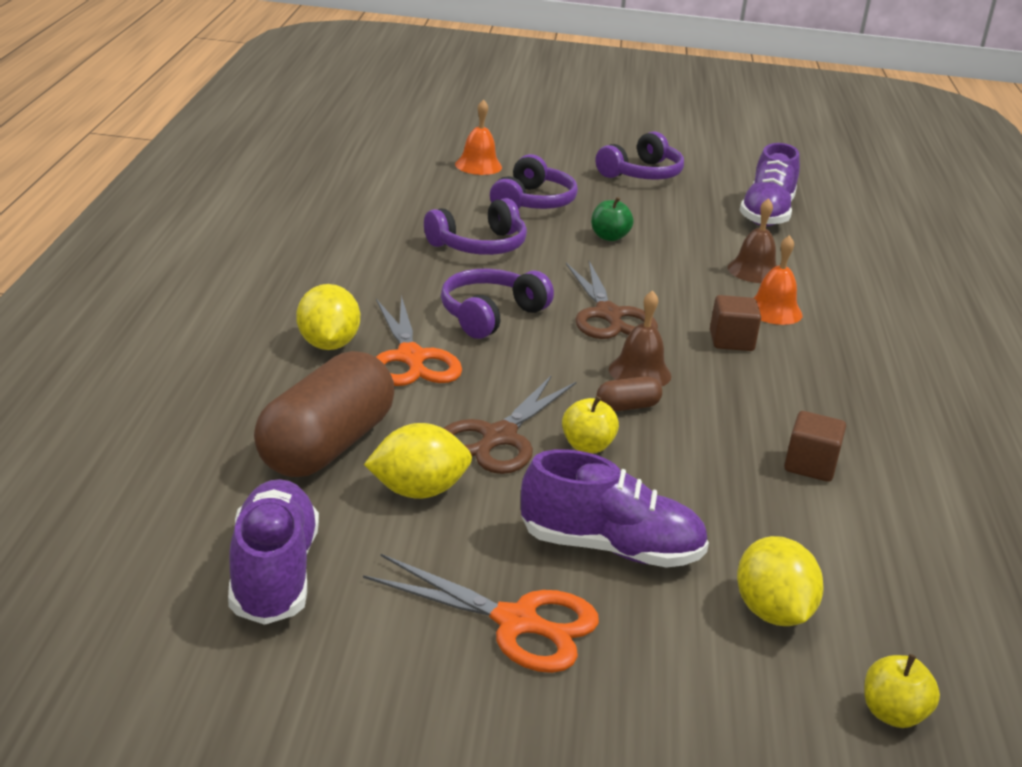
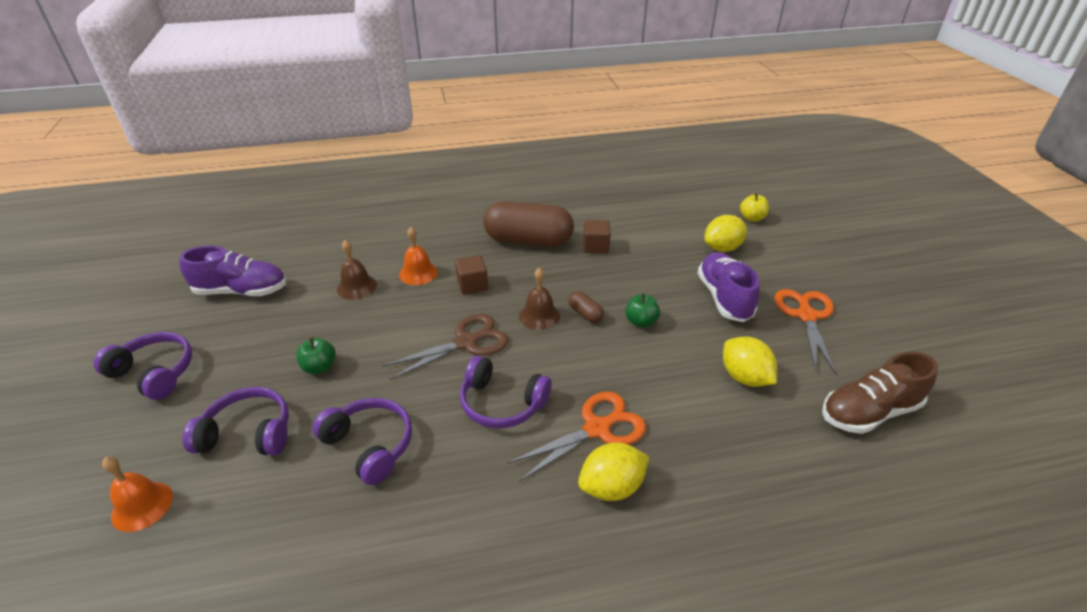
camera: 105 degrees left, 10 degrees up
purple shoe [228,479,319,625] -> brown shoe [822,352,938,434]
brown capsule [254,351,395,477] -> brown capsule moved to [483,201,574,247]
brown scissors [444,375,576,474] -> none
yellow apple [562,396,619,454] -> green apple [625,293,660,328]

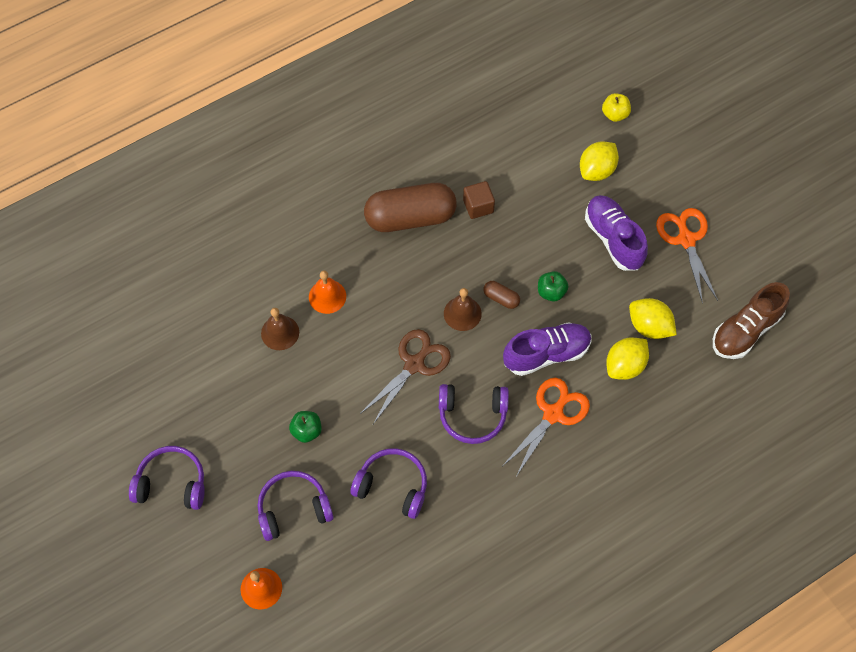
camera: 20 degrees left, 25 degrees up
purple shoe [179,246,286,296] -> purple shoe moved to [503,322,592,376]
brown cube [455,255,488,295] -> none
yellow lemon [578,443,649,501] -> yellow lemon moved to [606,338,649,380]

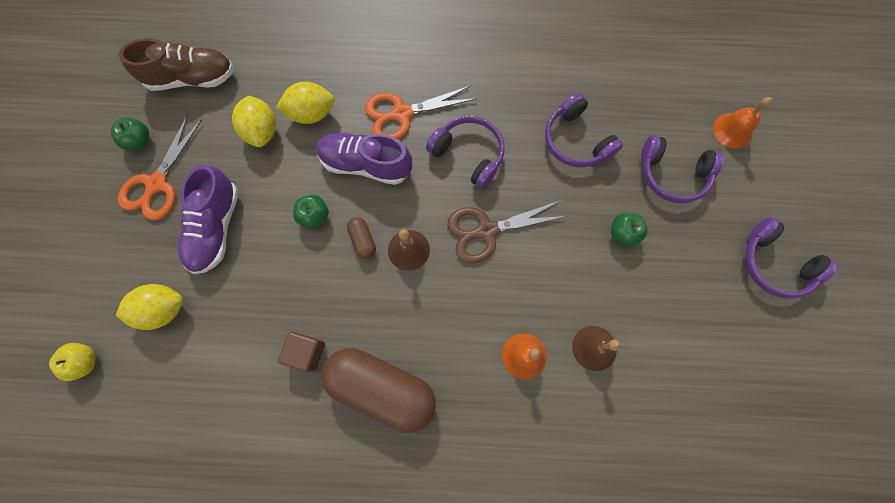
camera: 145 degrees left, 10 degrees up
none -> green apple [111,118,149,151]

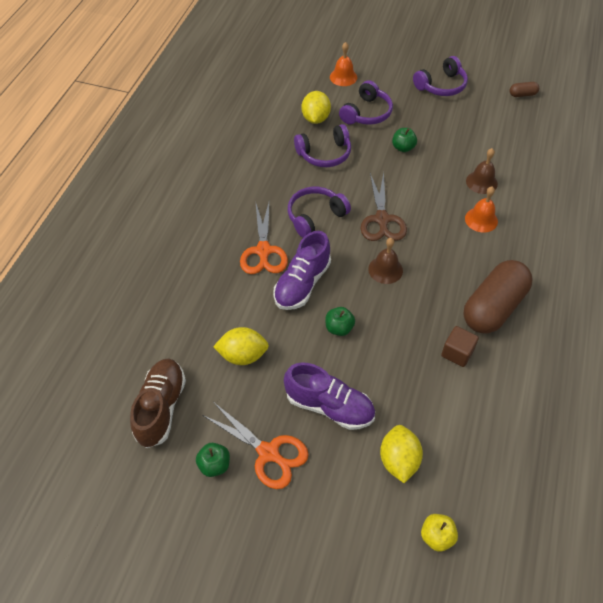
camera: 75 degrees left, 20 degrees down
yellow lemon [276,82,335,124] -> yellow lemon moved to [302,91,331,124]
brown capsule [347,217,376,259] -> brown capsule moved to [510,82,539,97]

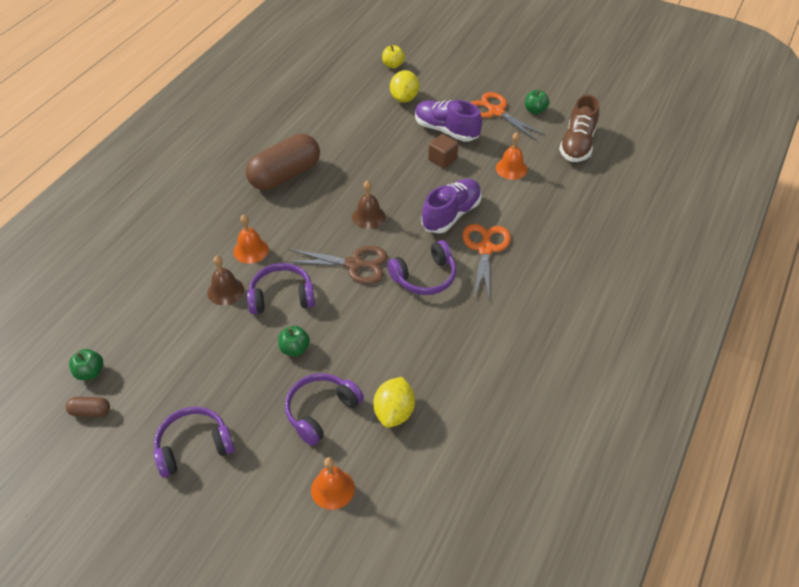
camera: 170 degrees left, 5 degrees down
yellow lemon [213,327,269,365] -> orange bell [496,132,528,180]
purple headphones [294,124,351,167] -> purple headphones moved to [247,263,315,314]
green apple [325,307,355,336] -> green apple moved to [69,349,103,380]
brown scissors [361,172,407,241] -> brown scissors turned 90 degrees clockwise [285,246,387,284]
brown cube [441,326,479,367] -> brown cube moved to [428,134,458,168]

